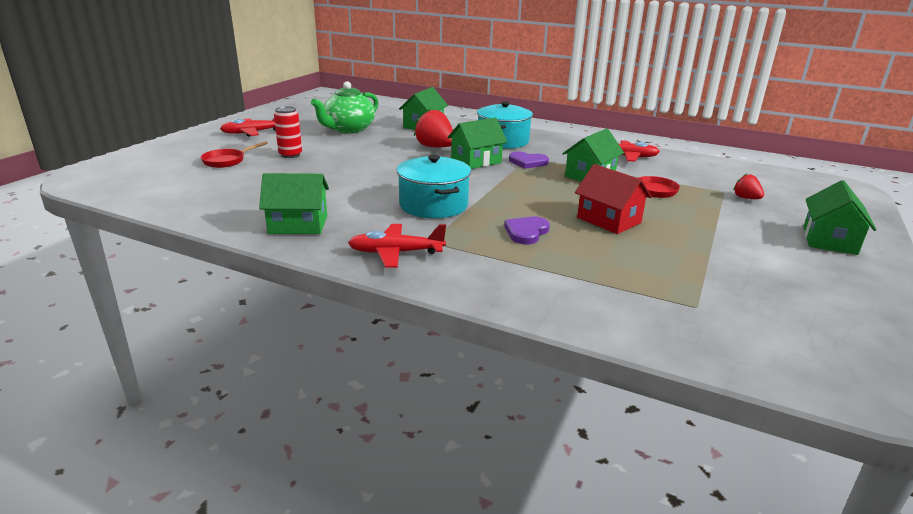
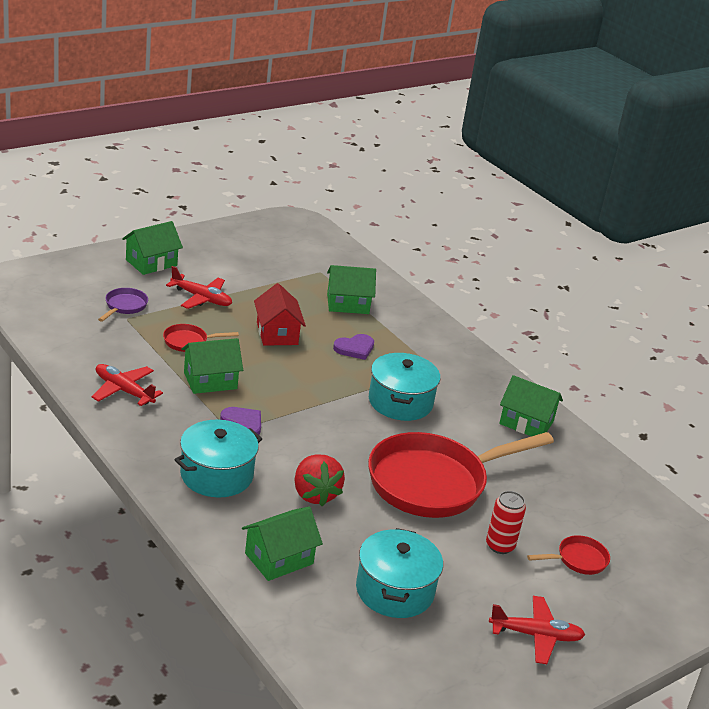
camera: 155 degrees left, 5 degrees up
green teapot [311,81,378,134] -> turquoise pot [356,528,443,618]
red plane [348,224,446,268] -> red plane moved to [166,266,232,309]
green house [447,118,507,169] -> green house moved to [327,265,376,314]
red strawberry [733,173,764,199] -> purple pan [98,288,148,322]
none -> red pan [368,432,554,518]

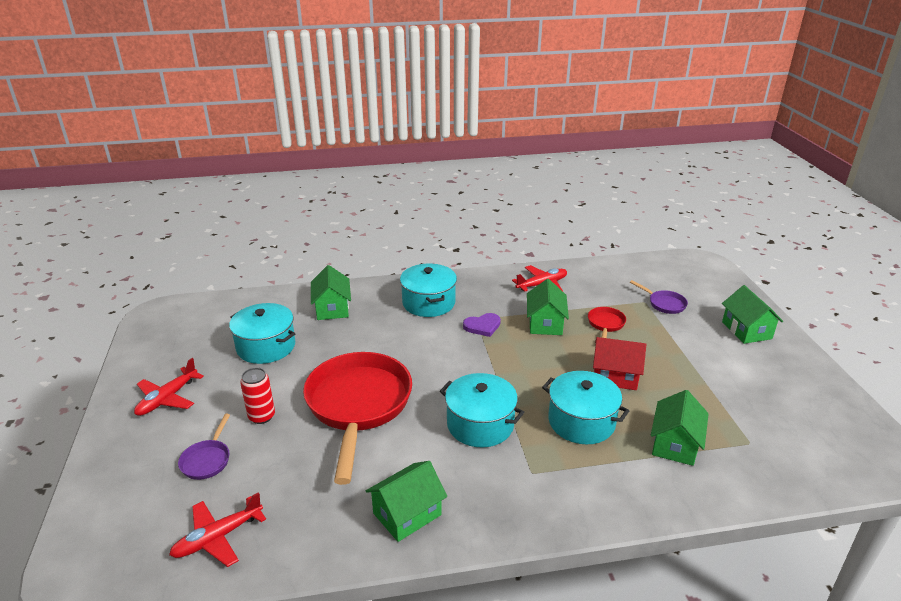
camera: 120 degrees right, 0 degrees up
red plane [166,266,232,309] -> red plane moved to [169,492,266,567]
red strawberry [294,454,345,506] -> none
purple heart [333,334,374,360] -> turquoise pot [542,371,629,444]
red pan [527,535,610,575] -> purple pan [178,414,230,480]

